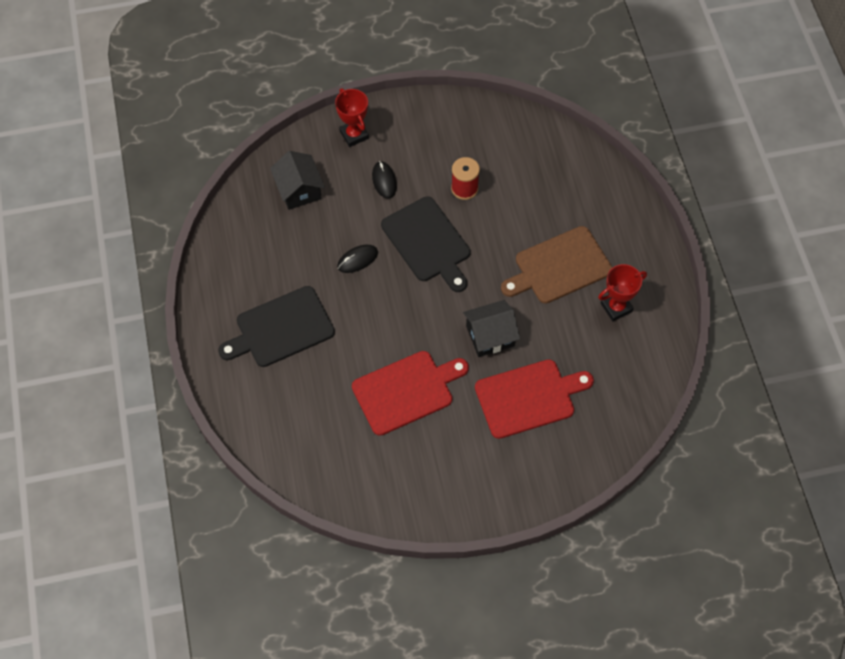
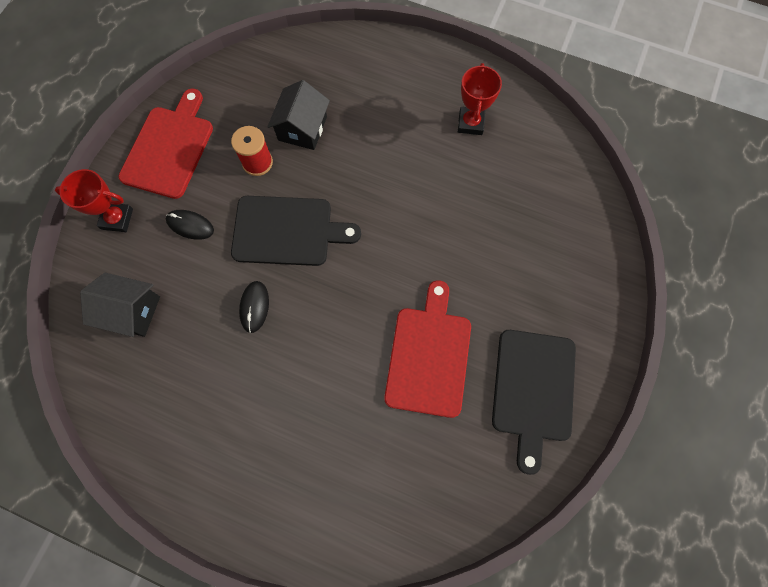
camera: 55 degrees left, 10 degrees up
black cutting board [218,286,335,367] -> black cutting board moved to [492,330,576,475]
black house [463,300,520,357] -> black house moved to [267,80,330,150]
red cutting board [475,359,594,439] -> red cutting board moved to [119,88,213,199]
brown cutting board [501,226,612,304] -> none

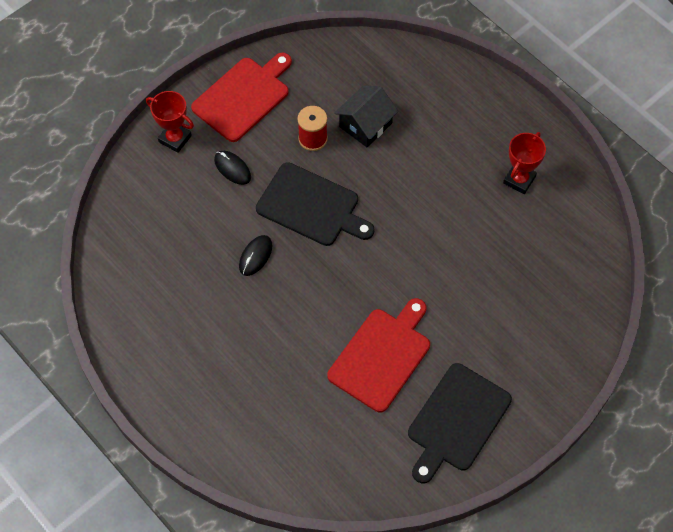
camera: 25 degrees right, 10 degrees down
black house [80,273,160,337] -> none

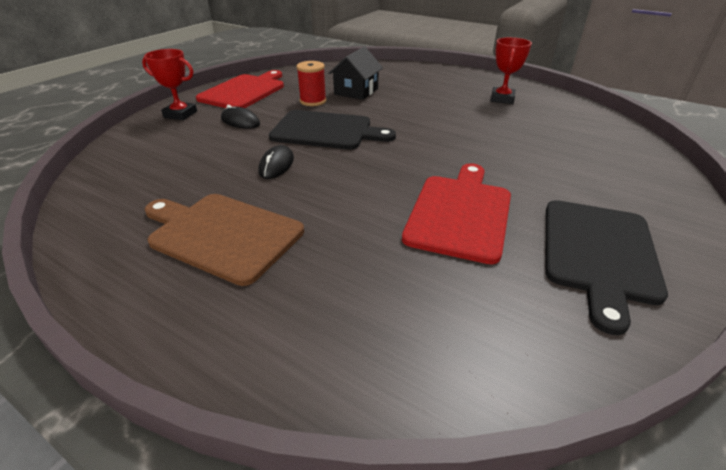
camera: 15 degrees left, 25 degrees down
none -> brown cutting board [145,194,304,286]

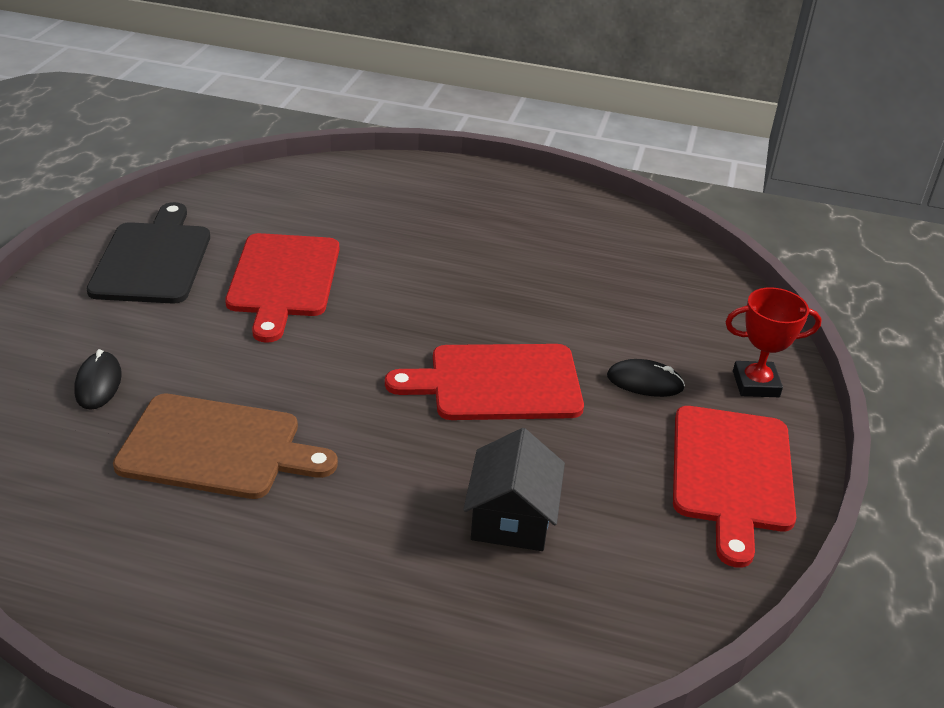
camera: 160 degrees right, 0 degrees up
brown cutting board [145,194,304,286] -> brown cutting board moved to [113,394,338,499]
black mouse [258,145,294,179] -> black mouse moved to [74,349,122,410]
black cutting board [269,110,396,150] -> red cutting board [385,344,584,420]
red spool [296,61,326,106] -> none
red trophy [491,37,532,104] -> none

